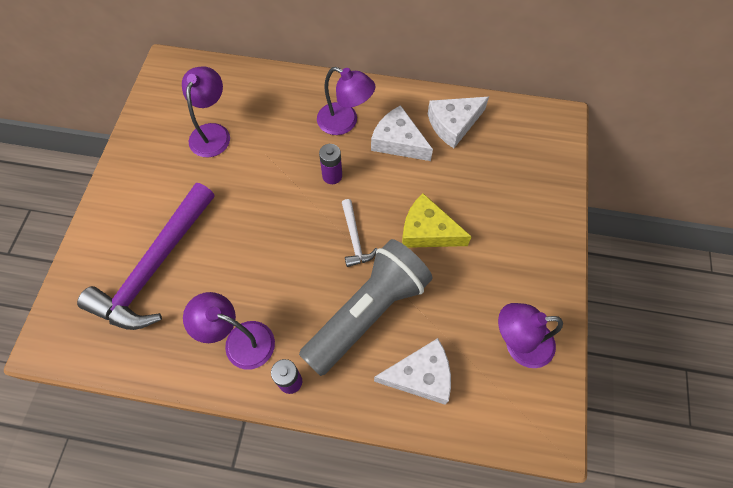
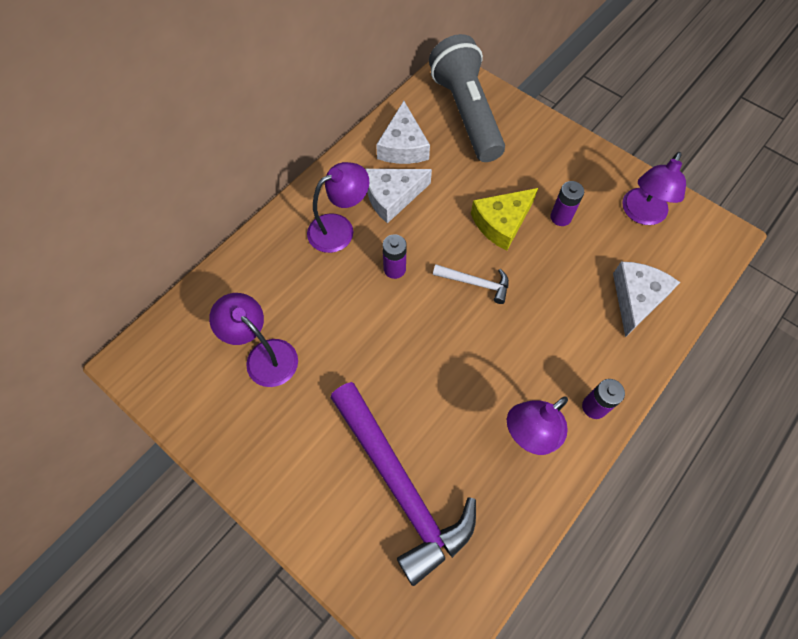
camera: 60 degrees left, 0 degrees up
grey flashlight [299,239,433,376] -> grey flashlight moved to [429,34,505,162]
none -> purple battery [550,181,584,226]

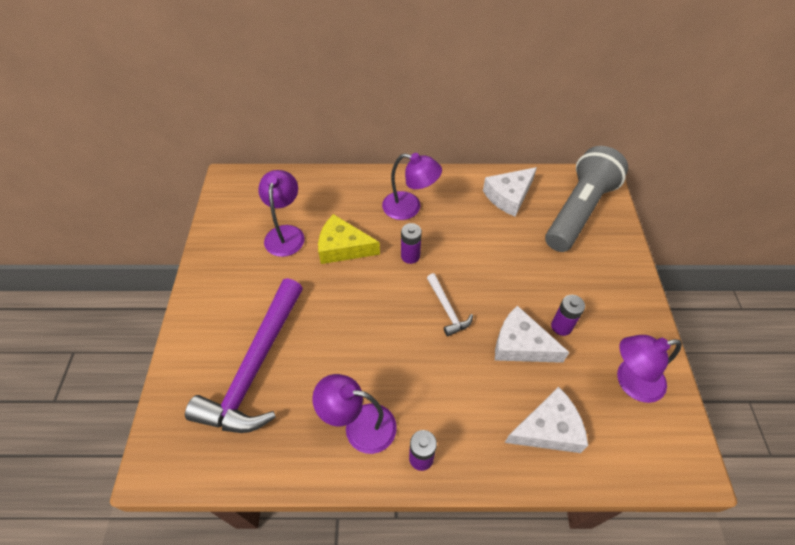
camera: 50 degrees right, 10 degrees down
white cheese [365,169,432,223] -> white cheese moved to [495,305,569,363]
yellow cheese [471,188,538,251] -> yellow cheese moved to [318,214,380,264]

